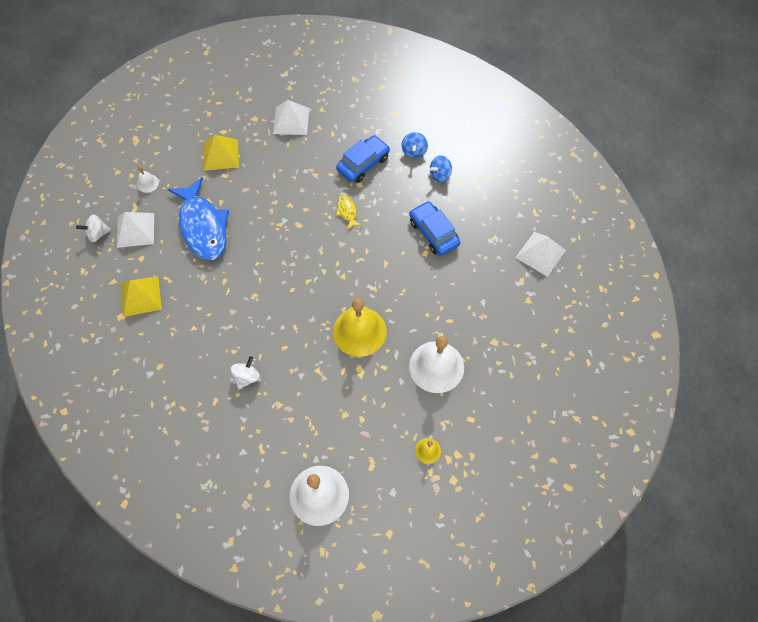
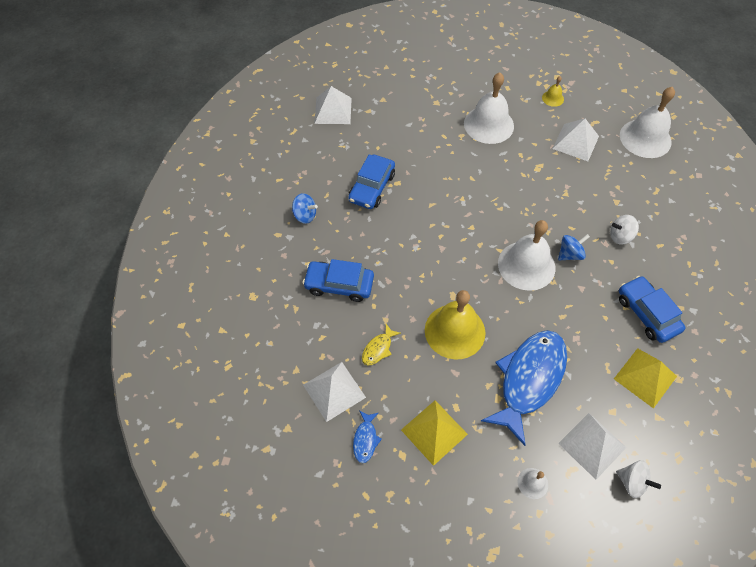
camera: 125 degrees left, 5 degrees down
yellow bell [333,298,387,357] -> yellow bell moved to [425,290,485,360]
yellow fish [336,195,362,230] -> yellow fish moved to [362,324,401,366]
blue spinning top [402,132,428,158] -> blue spinning top moved to [558,234,590,260]
none -> blue fish [353,410,382,463]
none -> white bell [498,220,555,291]
none -> white pyramid [553,119,599,161]
none -> blue car [619,276,686,343]

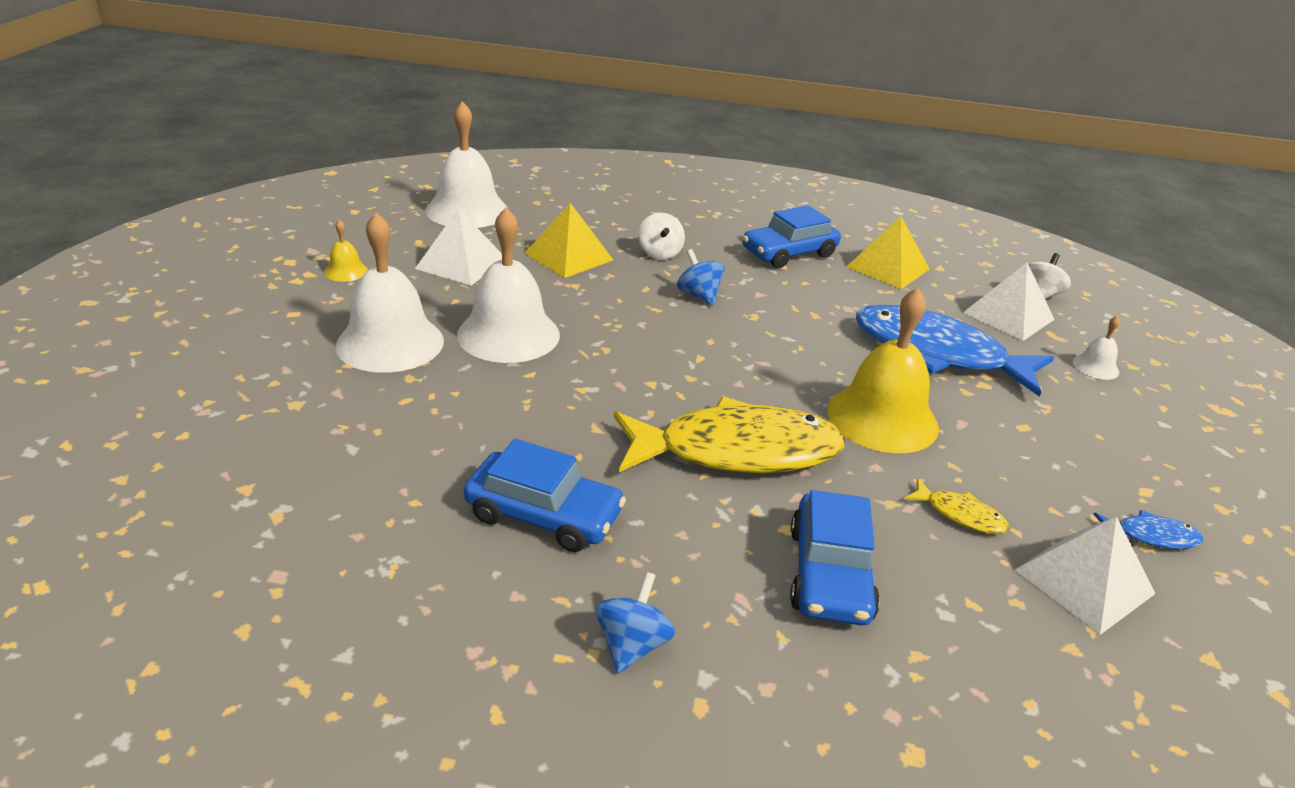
camera: 95 degrees left, 25 degrees down
white pyramid [314,86,352,124] -> none
yellow pyramid [401,400,468,466] -> yellow pyramid moved to [524,203,613,278]
white bell [498,220,555,291] -> white bell moved to [457,208,560,363]
none -> yellow fish [614,397,845,473]

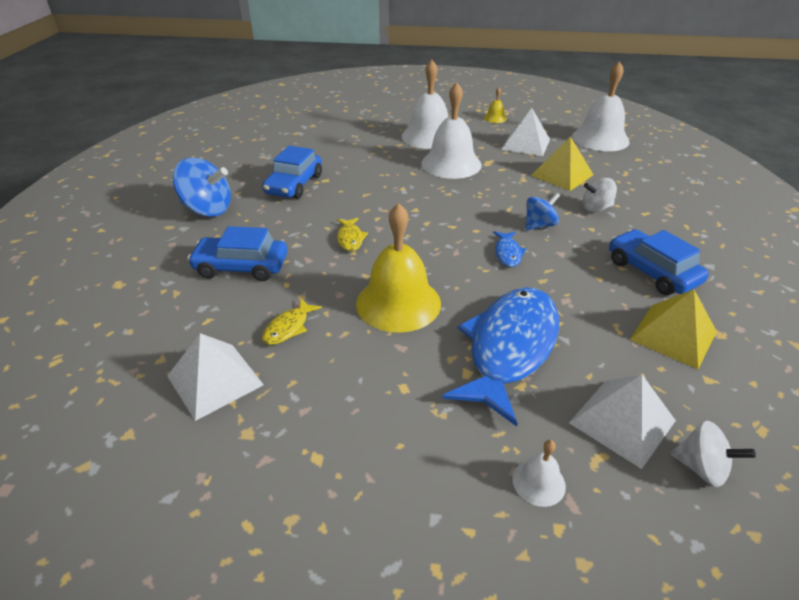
camera: 90 degrees right, 5 degrees up
blue spinning top [595,572,675,673] -> blue spinning top [173,157,231,217], size x1.65
yellow fish [614,397,845,473] -> yellow fish [337,218,368,251], size x0.41
blue fish [1093,510,1204,549] -> blue fish moved to [493,231,527,267]

